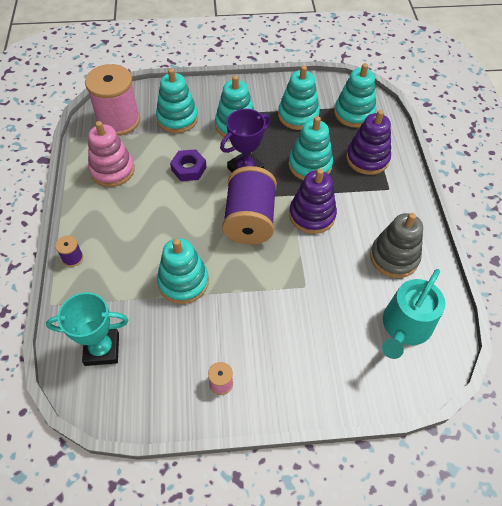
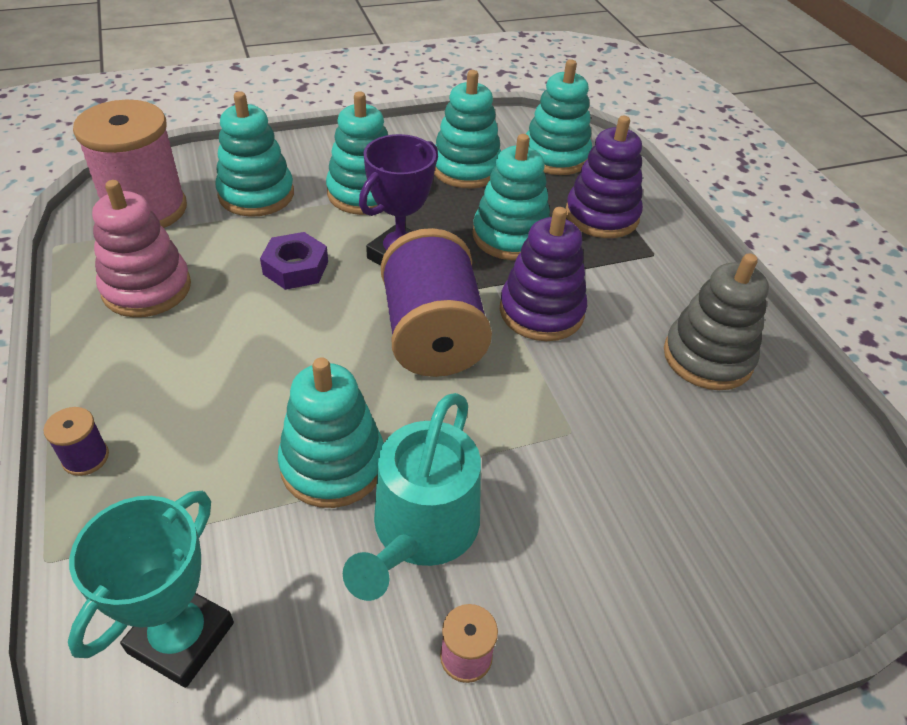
camera: 15 degrees left, 10 degrees down
turquoise trophy [46,292,128,366] -> turquoise trophy turned 45 degrees counterclockwise [68,491,234,688]
turquoise watering can [382,269,445,359] -> turquoise watering can moved to [343,393,481,601]

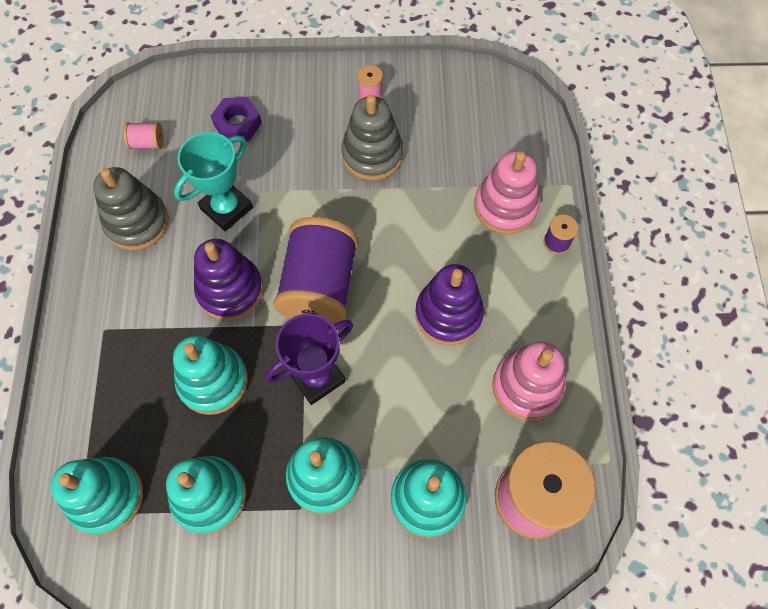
camera: 160 degrees left, 20 degrees up
turquoise trophy [68,491,234,688] -> turquoise trophy moved to [174,132,253,231]
purple nut [260,232,328,290] -> purple nut moved to [211,97,262,142]
turquoise stacking toy [278,357,384,508] -> none
turquoise watering can [343,393,481,601] -> grey stacking toy [341,95,404,181]
purple stacking toy [566,116,643,238] -> purple stacking toy moved to [415,264,484,345]
none -> pink spool [124,122,163,149]
none -> pink stacking toy [474,151,540,234]

